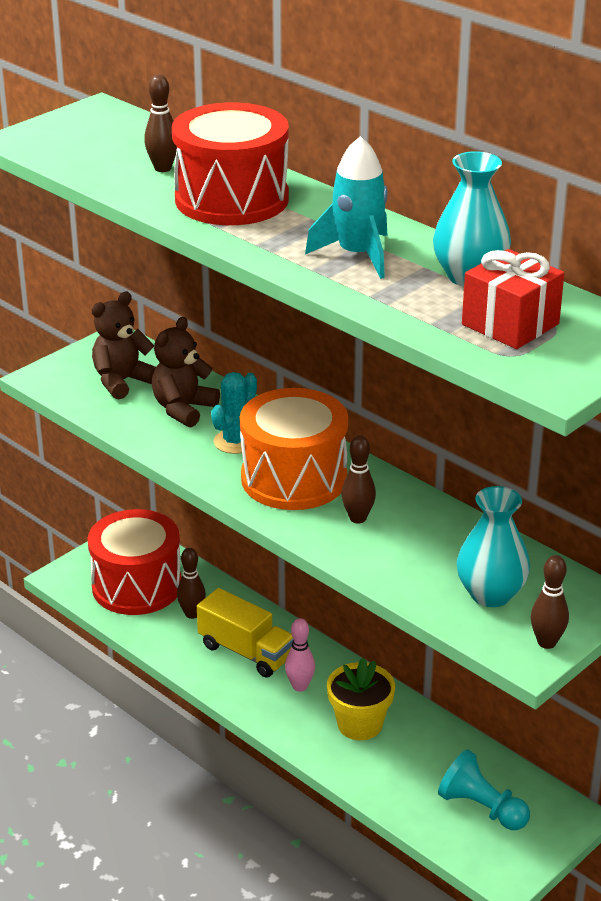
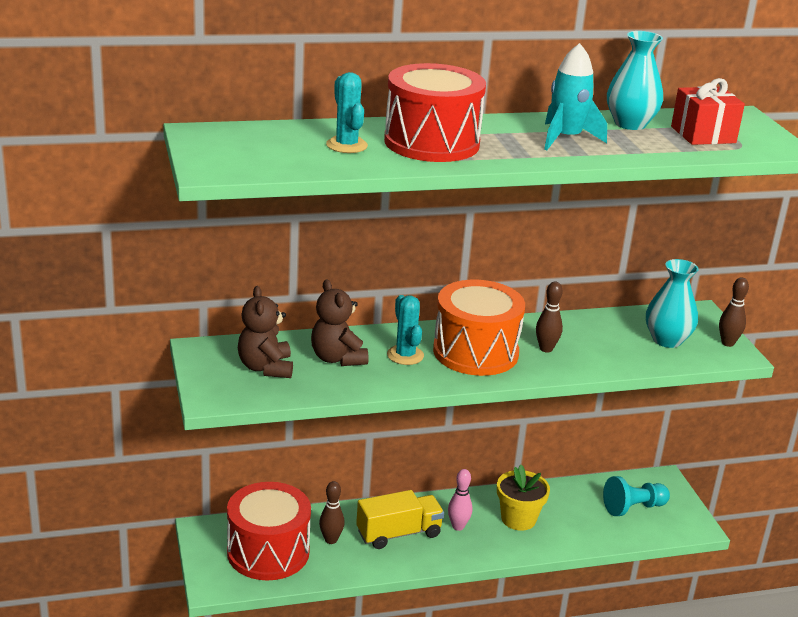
camera: 60 degrees left, 5 degrees down
brown bowling pin [144,74,177,172] -> turquoise cactus [326,72,368,153]

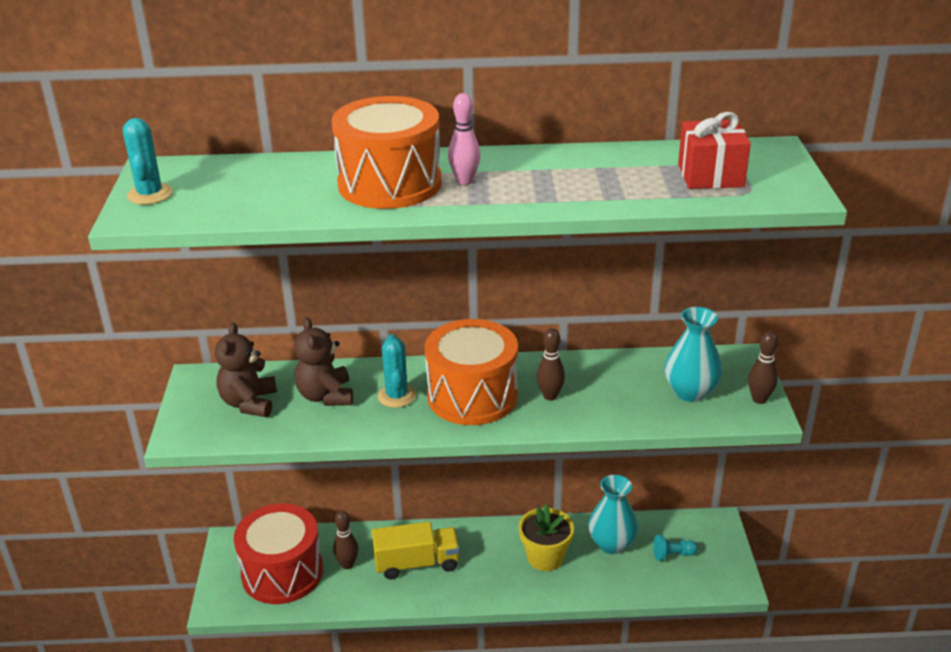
camera: 15 degrees right, 5 degrees up
turquoise cactus [326,72,368,153] -> turquoise cactus moved to [123,118,173,205]
red drum [384,63,486,162] -> orange drum [331,96,442,209]
pink bowling pin [448,469,472,531] -> pink bowling pin moved to [448,93,480,185]
turquoise rocket [544,43,607,150] -> none
turquoise pawn [603,476,670,516] -> turquoise pawn [653,535,698,561], size x0.62
turquoise vase [607,31,663,130] -> turquoise vase moved to [588,475,638,554]

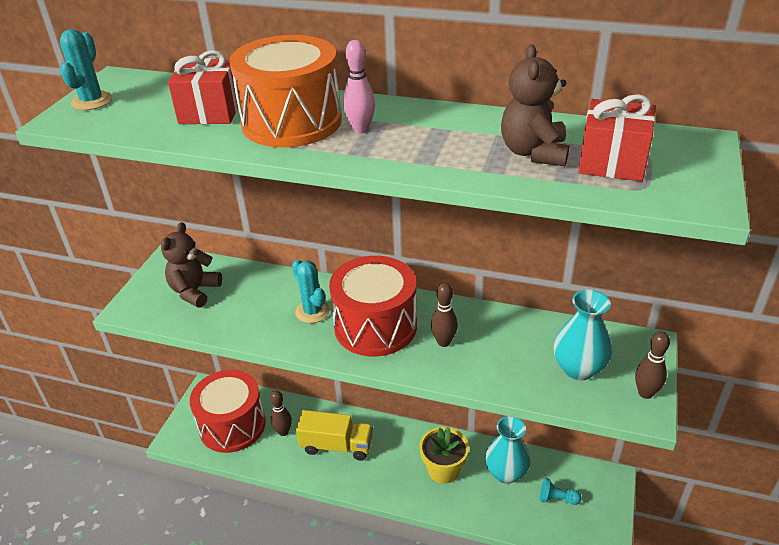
camera: 20 degrees right, 5 degrees up
brown teddy bear [294,317,353,406] -> brown teddy bear moved to [501,44,569,166]
turquoise cactus [378,334,416,408] -> turquoise cactus turned 45 degrees counterclockwise [292,259,330,323]
orange drum [425,319,518,425] -> red drum [329,256,417,356]
none -> red gift [168,50,241,124]

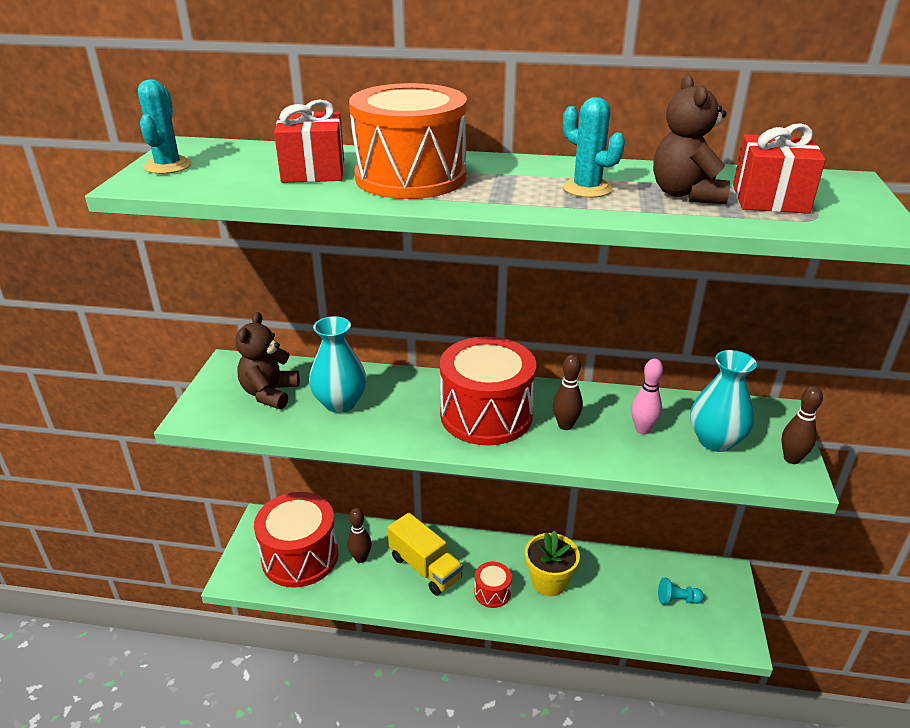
camera: 10 degrees left, 5 degrees down
turquoise cactus [292,259,330,323] -> turquoise cactus moved to [563,97,625,198]
yellow truck [296,410,373,461] -> yellow truck turned 45 degrees clockwise [387,512,463,596]
pink bowling pin [343,40,375,134] -> pink bowling pin moved to [631,358,663,434]
turquoise vase [485,416,531,484] -> turquoise vase moved to [309,316,367,413]
none -> red drum [474,562,512,608]

